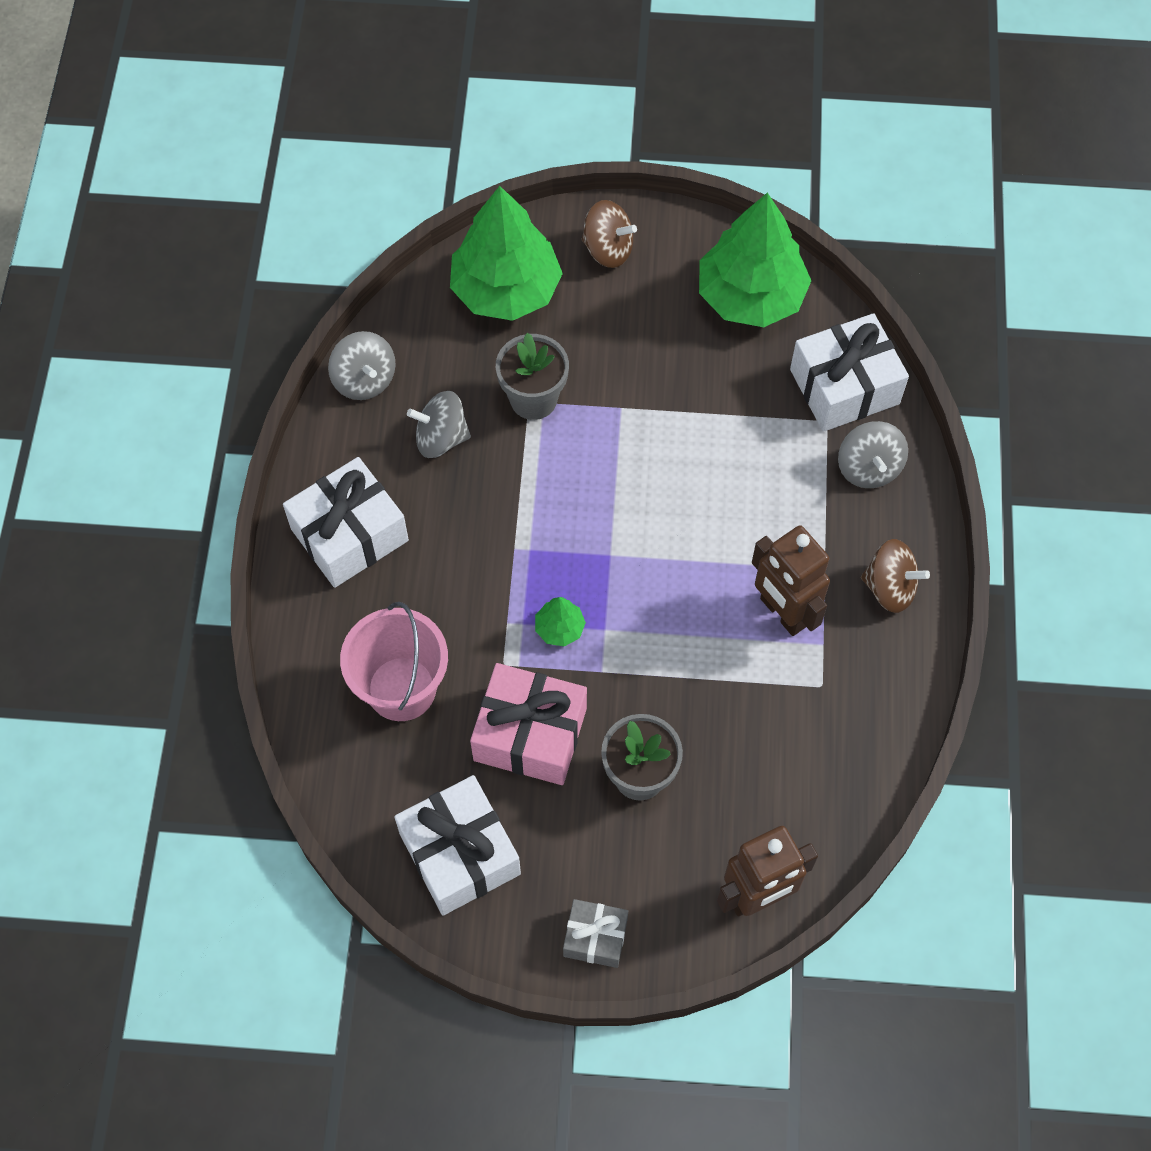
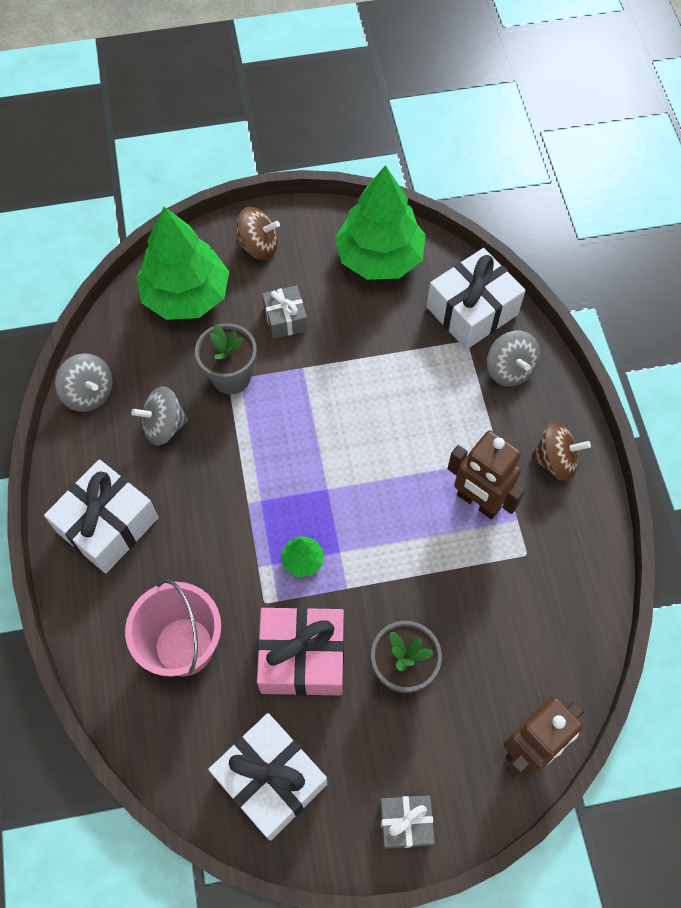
camera: 15 degrees left, 0 degrees up
none -> grey gift [262,285,308,339]

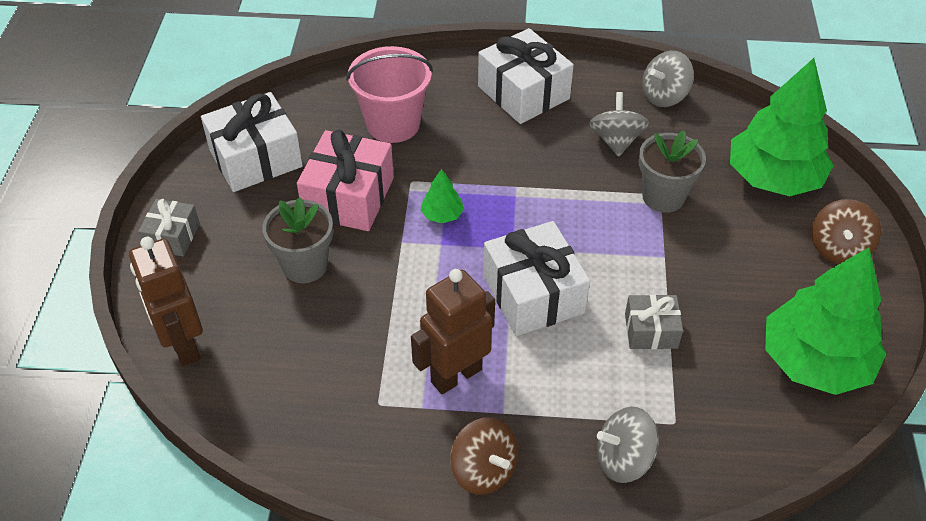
camera: 105 degrees right, 15 degrees down
grey gift [262,285,308,339] -> grey gift moved to [625,294,683,349]
white gift [427,248,526,350] -> white gift moved to [483,221,590,336]
brown spinning top [531,421,591,481] -> brown spinning top turned 60 degrees counterclockwise [450,417,518,495]

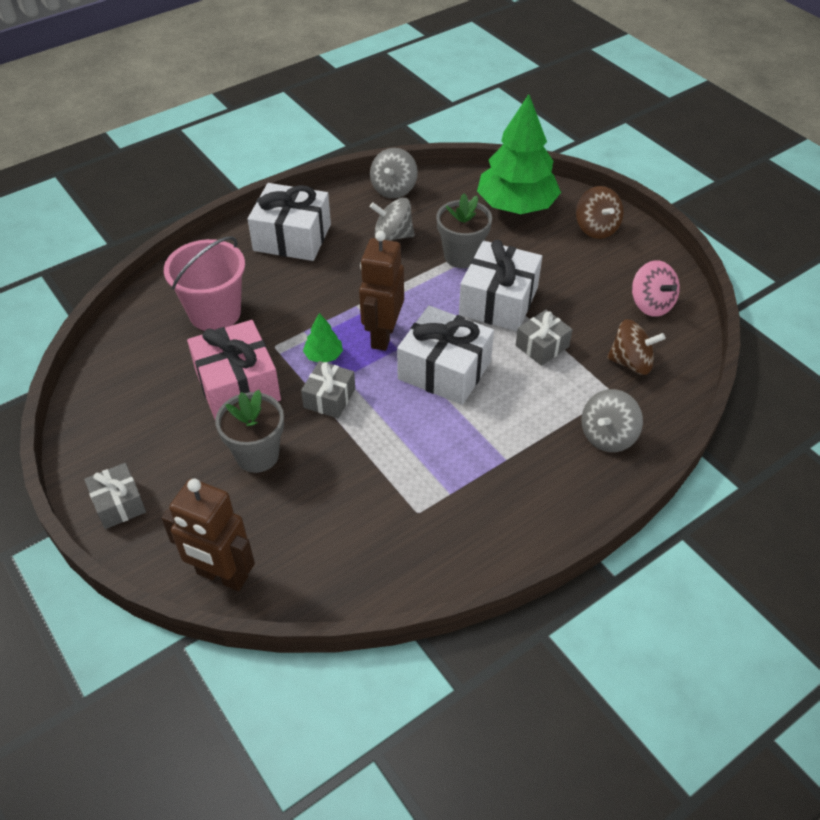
camera: 40 degrees left, 0 degrees up
white gift [201,92,303,192] -> white gift moved to [459,240,542,331]
brown robot [411,269,495,394] -> brown robot moved to [359,230,404,351]
brown spinning top [450,417,518,495] -> brown spinning top moved to [607,319,666,375]
grey spinning top [589,92,649,157] -> grey spinning top turned 45 degrees counterclockwise [370,198,414,241]
green tree [765,248,886,395] -> pink spinning top [632,260,680,317]
none -> grey gift [301,361,355,418]

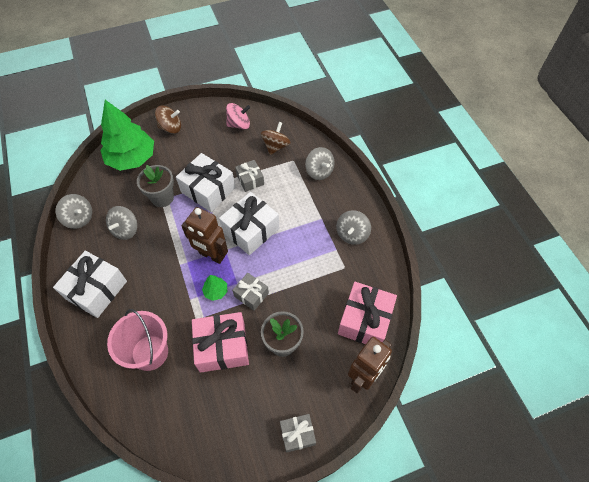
camera: 75 degrees left, 10 degrees up
none -> grey spinning top [336,210,371,245]
none -> pink gift [338,282,397,344]

